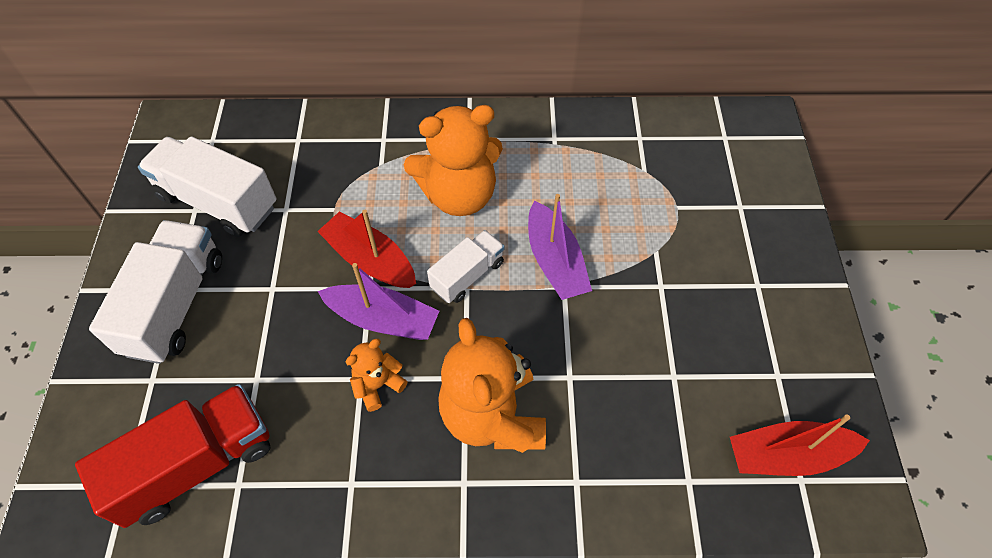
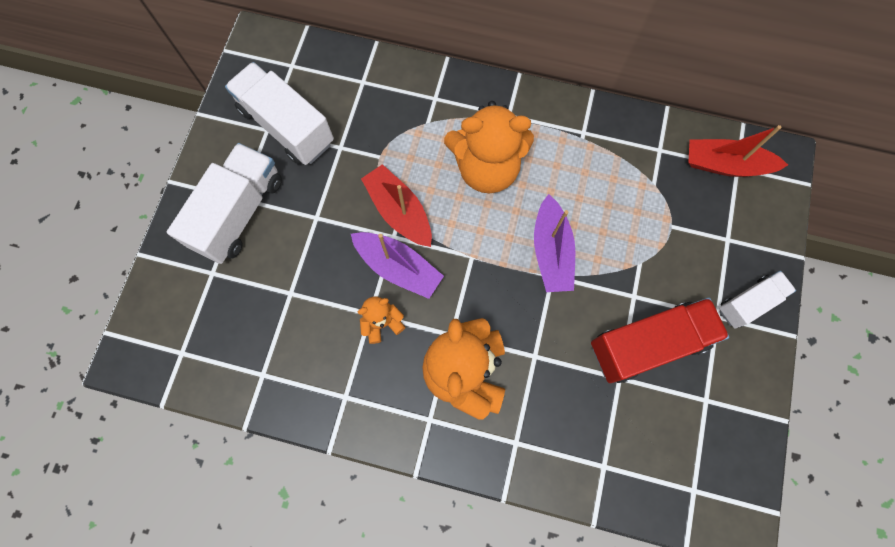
camera: 15 degrees right, 15 degrees up
red truck [75,384,270,528] -> red truck moved to [591,298,729,383]
white truck [427,230,504,303] -> white truck moved to [719,271,796,328]
red boat [730,414,870,476] -> red boat moved to [688,125,788,177]

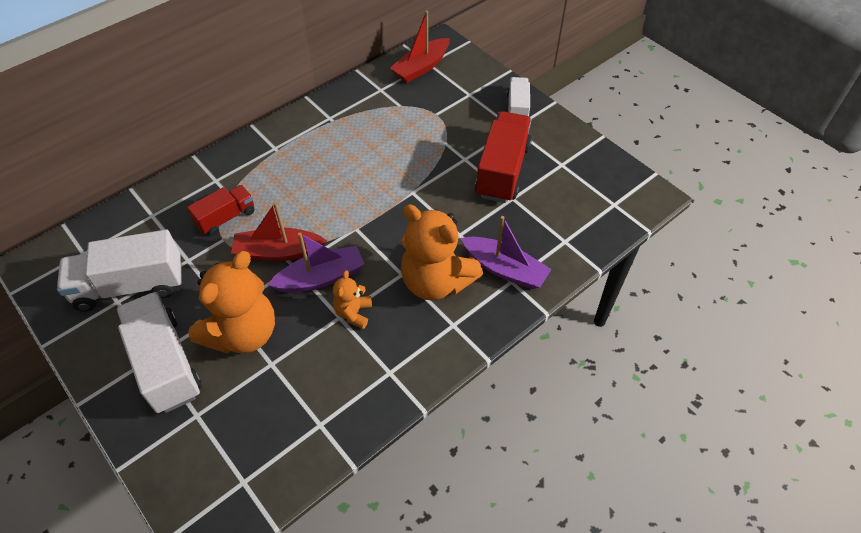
camera: 55 degrees left, 20 degrees down
orange teddy bear [444,101,534,193] -> orange teddy bear moved to [188,251,275,354]
purple boat [534,194,575,292] -> purple boat moved to [461,216,551,289]
none -> red truck [187,185,254,236]

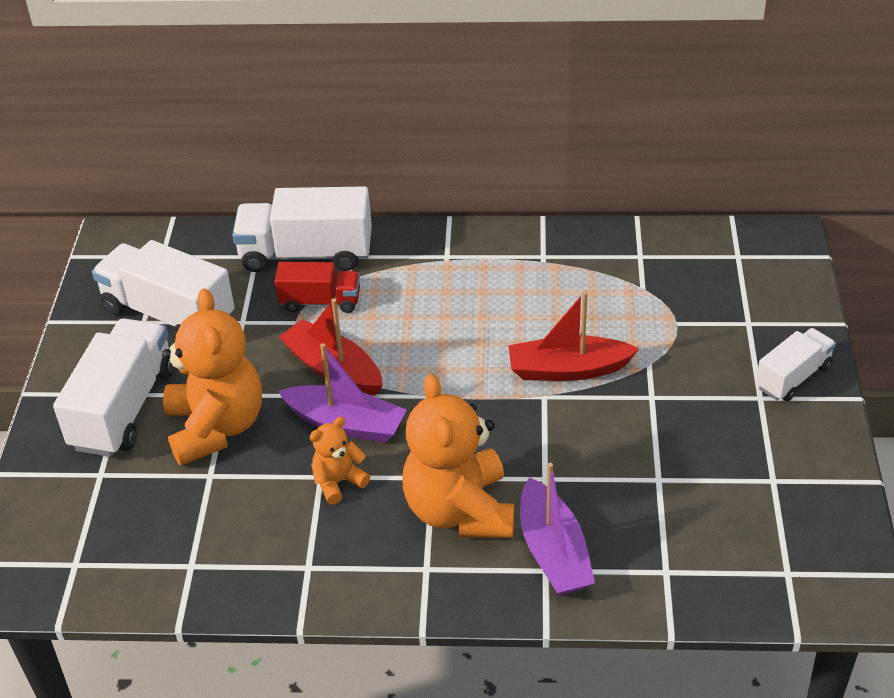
camera: 45 degrees right, 10 degrees down
orange teddy bear [188,251,275,354] -> orange teddy bear turned 90 degrees counterclockwise [162,288,262,466]
red boat [390,11,450,83] -> red boat moved to [508,291,639,381]
red truck [475,111,532,203] -> none
none -> white truck [232,186,372,272]

